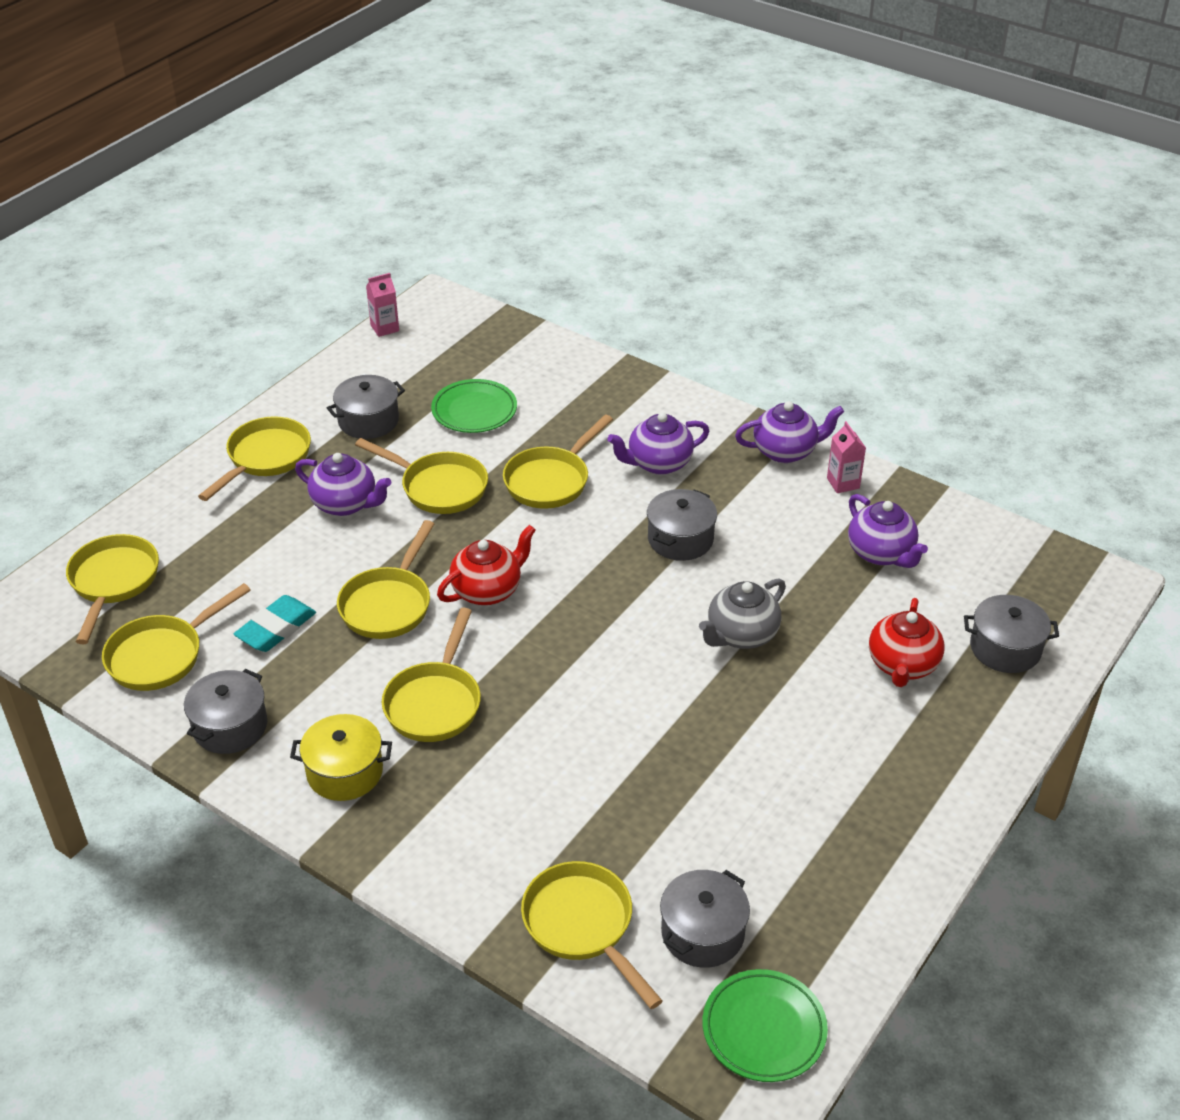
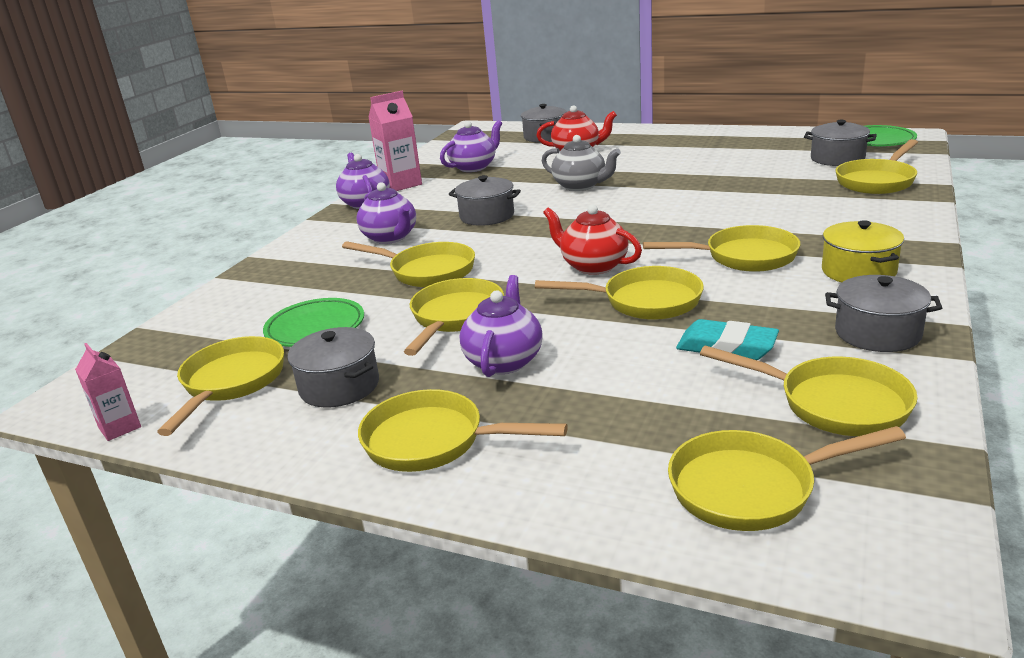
camera: 100 degrees left, 15 degrees down
pink carton [827,421,866,493] -> pink carton [368,91,422,191], size x1.70
none -> yellow pan [157,336,284,436]

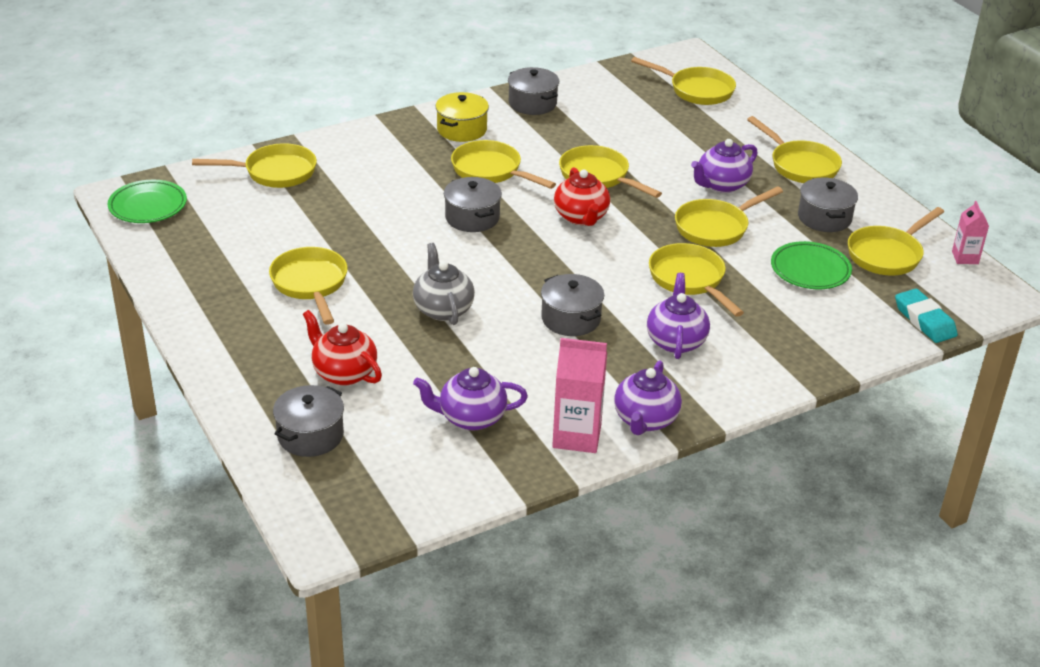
camera: 145 degrees left, 10 degrees up
turquoise eraser [676,319,779,360] -> turquoise eraser moved to [895,289,958,343]
yellow pan [700,345,918,436] -> yellow pan moved to [269,247,348,325]
grey pot [804,120,877,166] -> grey pot moved to [444,177,502,232]

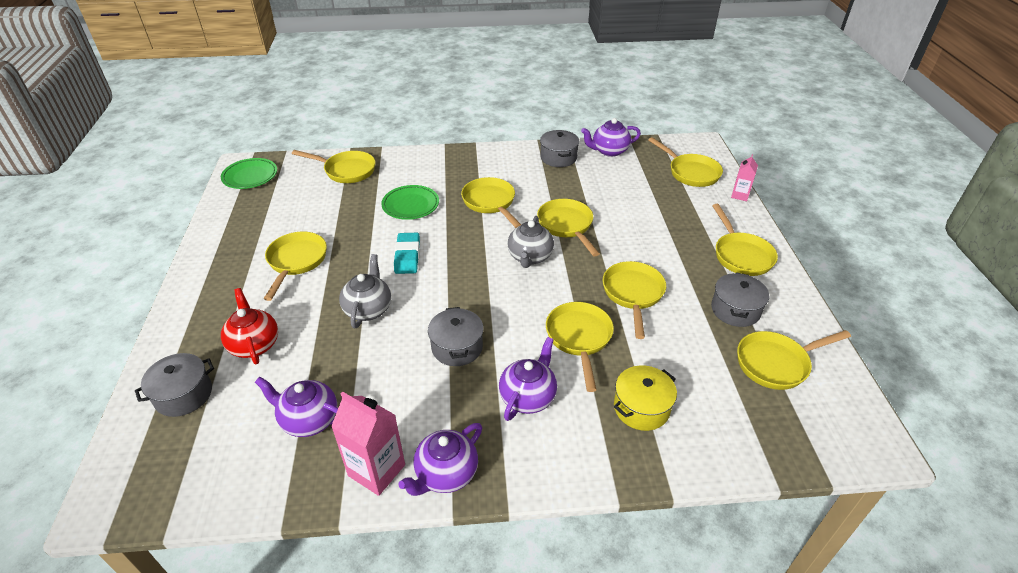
camera: 25 degrees right, 5 degrees up
yellow pot [436,92,489,142] -> yellow pot moved to [614,366,677,431]
grey pot [444,177,502,232] -> none
red teapot [554,167,610,226] -> grey teapot [508,216,554,268]
yellow pan [675,186,783,247] -> yellow pan turned 105 degrees clockwise [602,261,666,339]
purple teapot [691,139,758,193] -> purple teapot moved to [581,118,641,157]
green plate [771,241,852,289] -> green plate moved to [381,185,439,220]
turquoise eraser [895,289,958,343] -> turquoise eraser moved to [394,233,420,274]
pink carton [952,201,989,264] -> pink carton moved to [731,154,758,201]

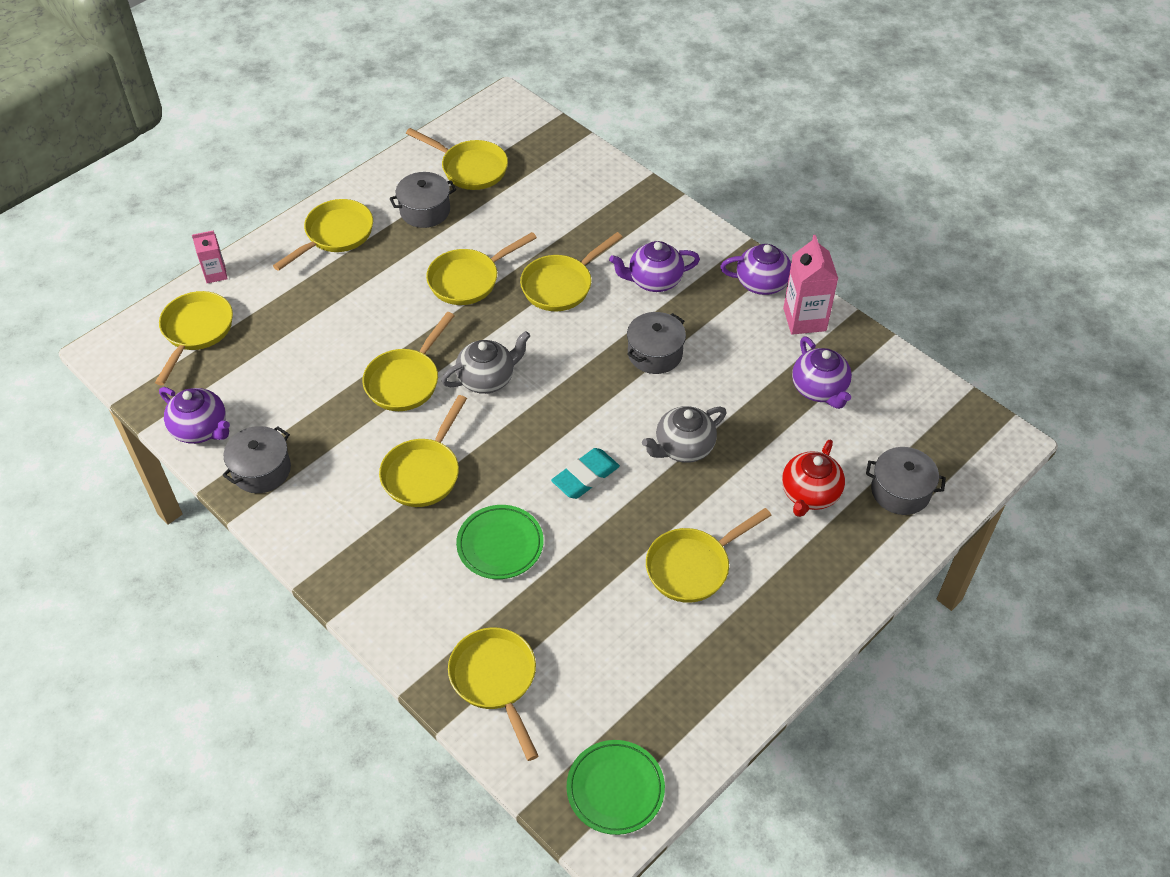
camera: 130 degrees left, 10 degrees up
yellow pot [614,366,677,431] -> none

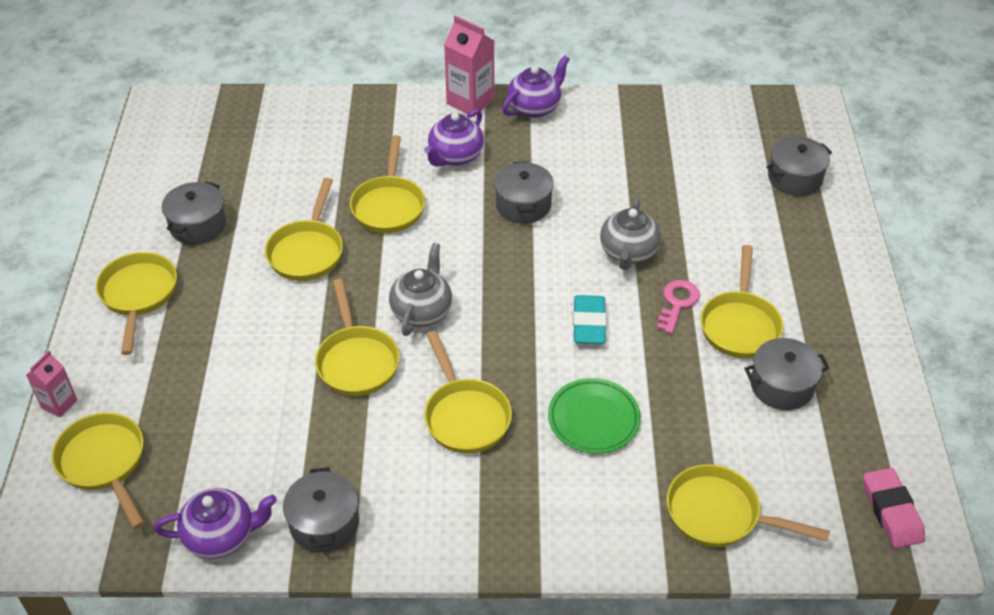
camera: 45 degrees left, 5 degrees down
yellow pan [406,128,508,190] -> none
green plate [567,740,665,835] -> pink eraser [863,468,925,548]
red teapot [782,440,845,517] -> none
pink carton [783,235,838,335] -> pink carton moved to [444,15,494,117]
purple teapot [792,336,852,409] -> none
none -> pink key [657,280,700,334]
none -> grey pot [745,338,829,410]

